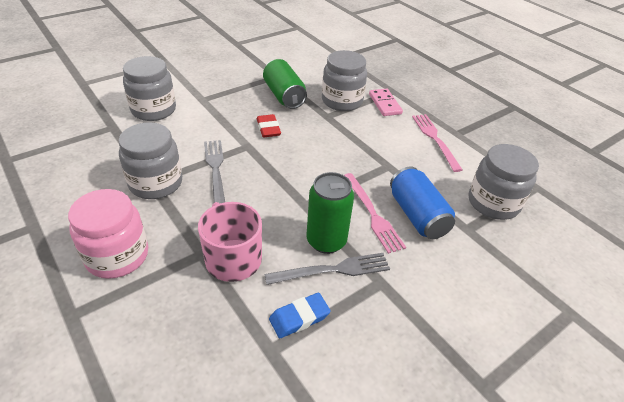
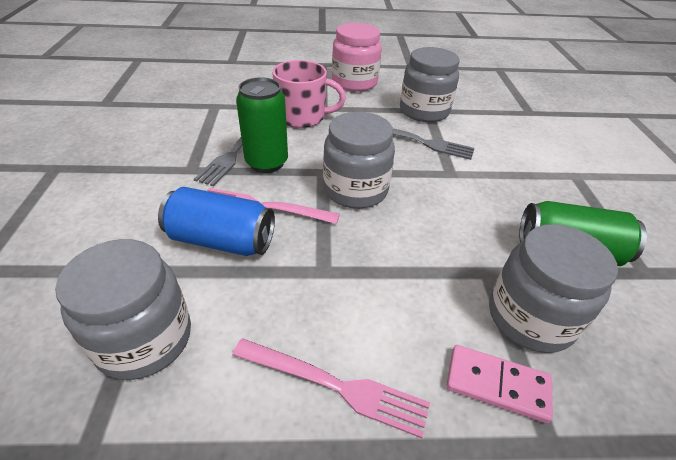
camera: 125 degrees right, 0 degrees up
grey jar [123,56,176,121] -> grey jar moved to [323,112,395,209]
red eraser [257,114,281,137] -> none
blue eraser [269,293,330,338] -> none

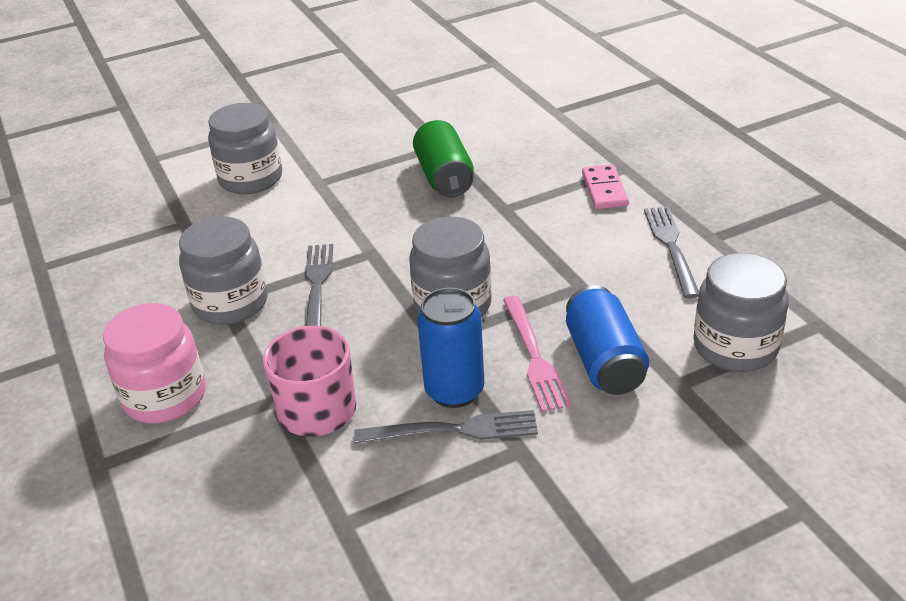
camera: 110 degrees left, 5 degrees down
pink fork [232,338,430,438] -> grey fork [644,207,699,298]
green can [236,77,288,173] -> blue can [417,287,484,408]
grey jar [489,224,618,353] -> grey jar moved to [208,103,282,194]

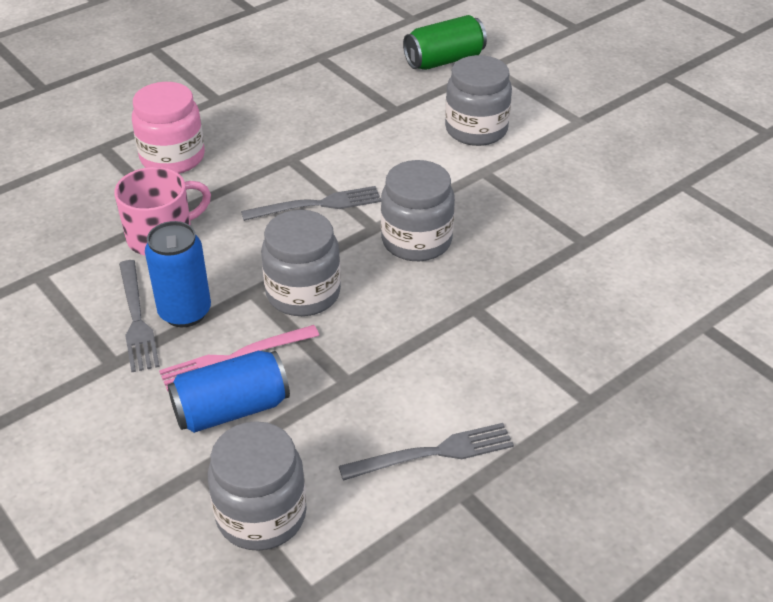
camera: 75 degrees right, 5 degrees up
grey jar [179,217,268,325] -> grey jar moved to [381,160,455,261]
green can [413,120,474,197] -> green can moved to [403,15,487,70]
pink domino [582,164,629,209] -> none

